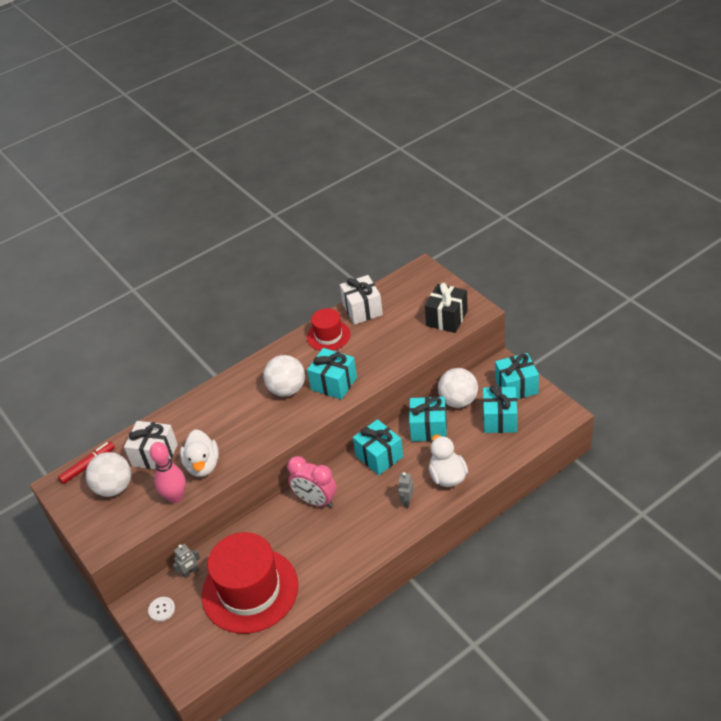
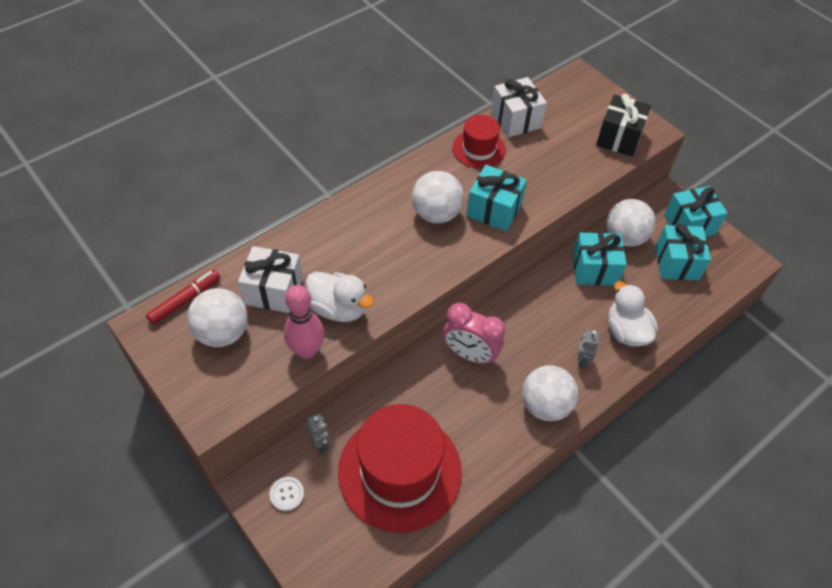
camera: 10 degrees left, 10 degrees up
grey robot [173,544,200,578] -> grey robot turned 75 degrees counterclockwise [307,413,330,453]
white duck [180,430,219,477] -> white duck turned 45 degrees counterclockwise [305,272,374,322]
turquoise gift [353,419,403,475] -> none
none -> white ball [522,365,578,421]

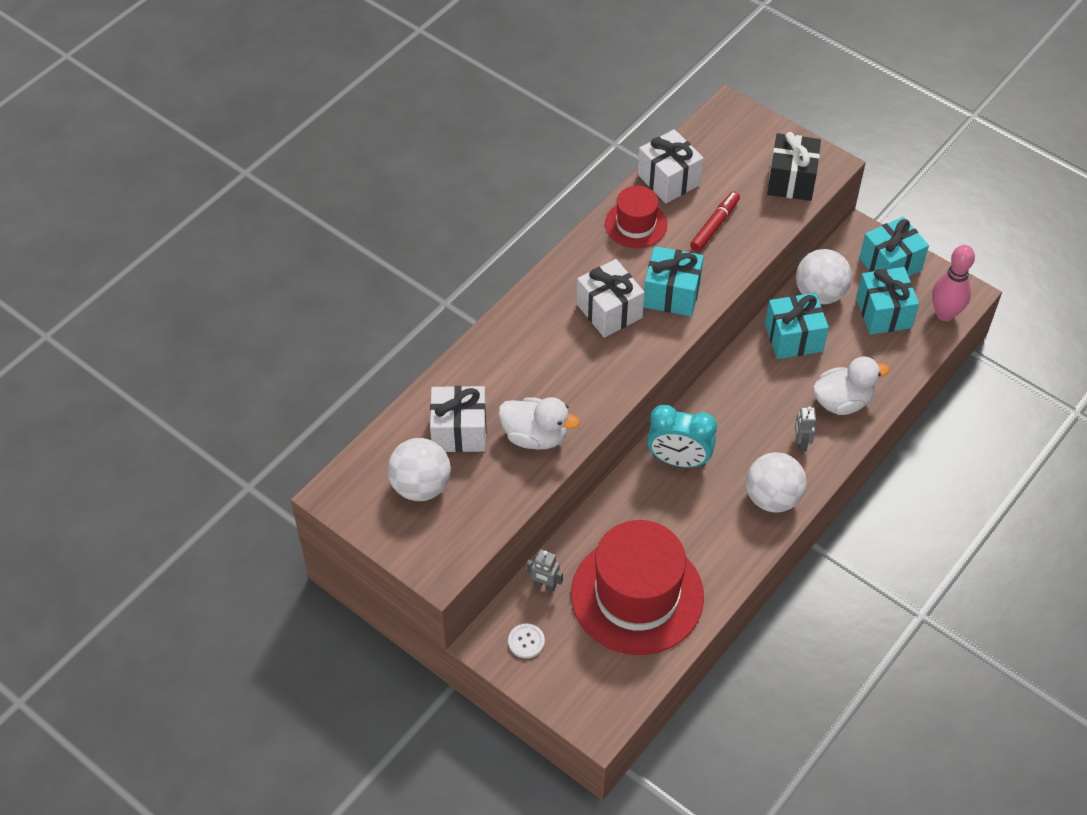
camera: 10 degrees left, 0 degrees up
red marker [146,270,220,325] -> red marker moved to [690,191,740,252]
pink bowling pin [284,285,324,359] -> pink bowling pin moved to [932,245,975,321]
grey robot [307,413,330,453] -> grey robot turned 150 degrees clockwise [526,549,563,591]
white ball [412,171,464,224] -> white gift [577,259,645,338]
pink clock [443,303,506,365] -> turquoise clock [647,405,717,468]
white duck [608,281,658,347] -> white duck turned 105 degrees clockwise [813,356,889,415]

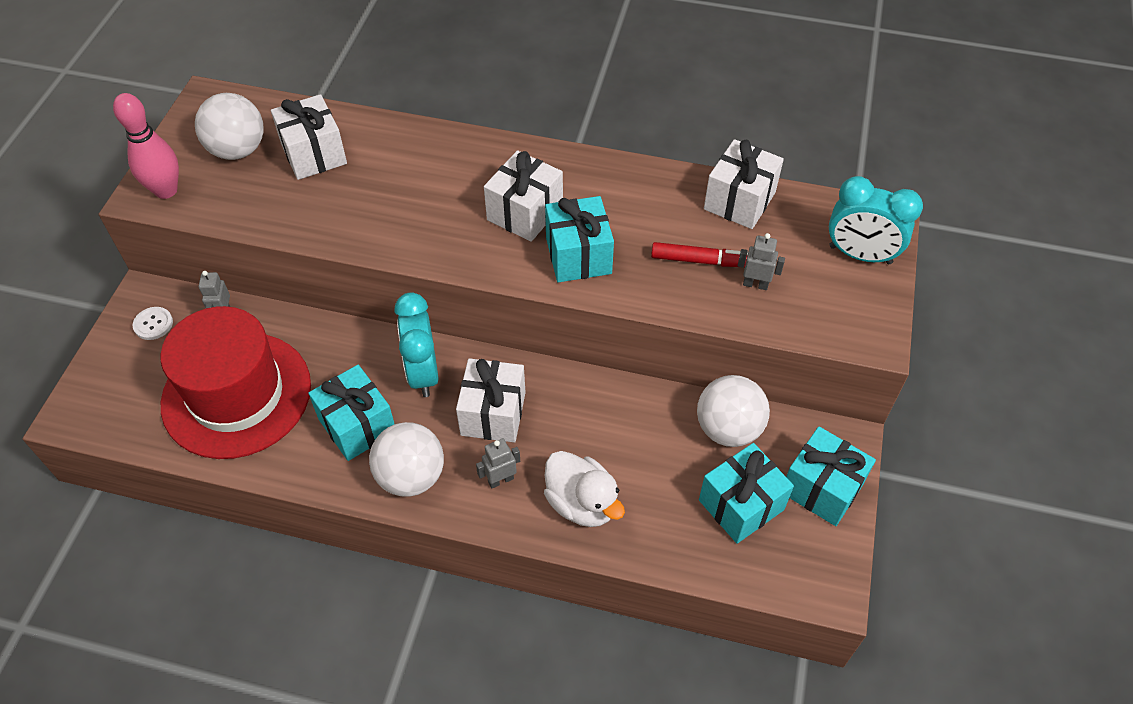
camera: 65 degrees right, 0 degrees up
white duck [498,397,580,449] -> none
red hat [605,186,667,248] -> none
turquoise gift [765,293,829,359] -> turquoise gift moved to [308,365,394,461]
black gift [767,132,821,201] -> none
pink bowling pin [932,245,975,321] -> pink bowling pin moved to [113,93,179,199]
none -> white gift [456,358,526,443]
none -> grey robot [738,233,785,290]
none -> turquoise clock [829,176,923,264]

